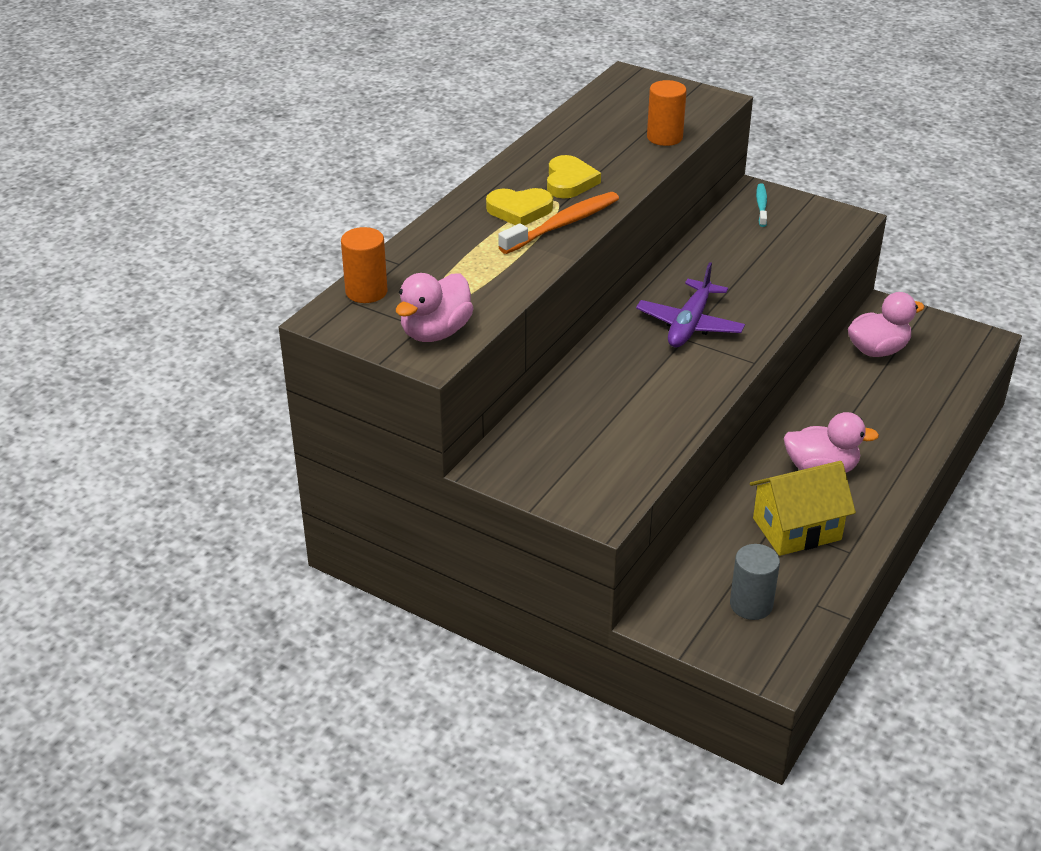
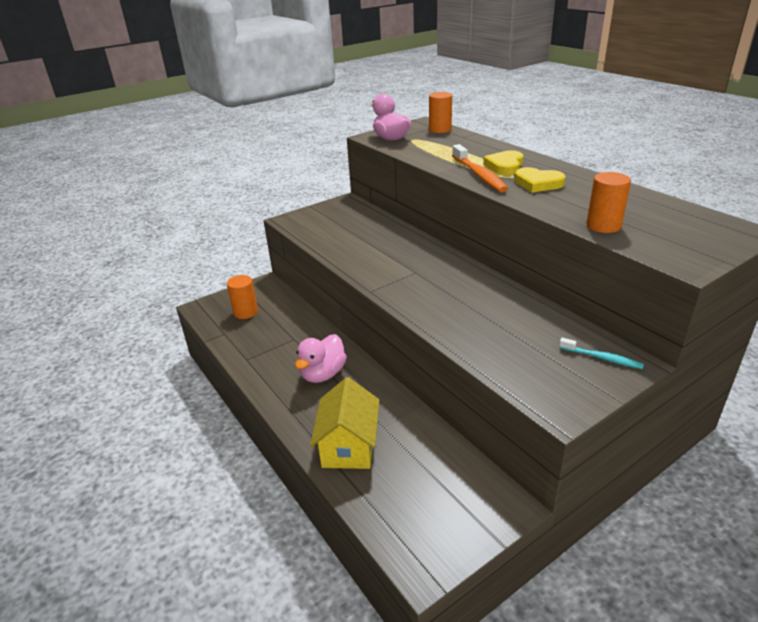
camera: 115 degrees right, 5 degrees down
purple plane [636,262,745,348] -> none
grey cylinder [730,544,780,620] -> orange cylinder [227,275,258,319]
yellow house [750,461,856,556] -> yellow house moved to [310,377,380,469]
pink duck [848,292,924,357] -> none

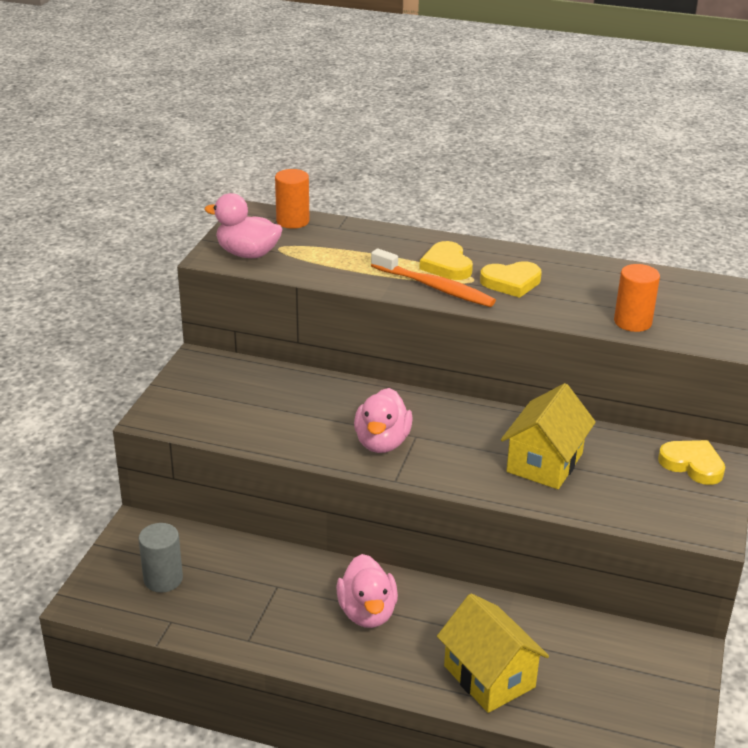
camera: 40 degrees left, 0 degrees up
orange cylinder [227,275,258,319] -> grey cylinder [139,523,183,593]
turquoise toothbrush [559,338,644,369] -> yellow heart [658,440,725,485]
none -> pink duck [354,388,413,453]
none -> yellow house [501,383,596,489]

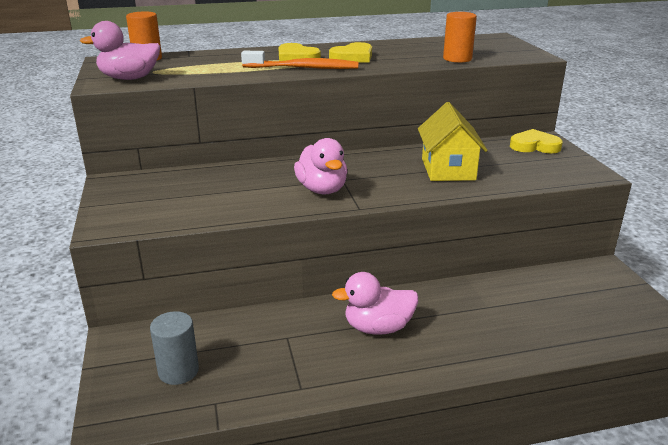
camera: 30 degrees left, 5 degrees down
pink duck [336,554,398,628] -> pink duck turned 120 degrees clockwise [332,272,418,335]
yellow house [437,593,549,713] -> none

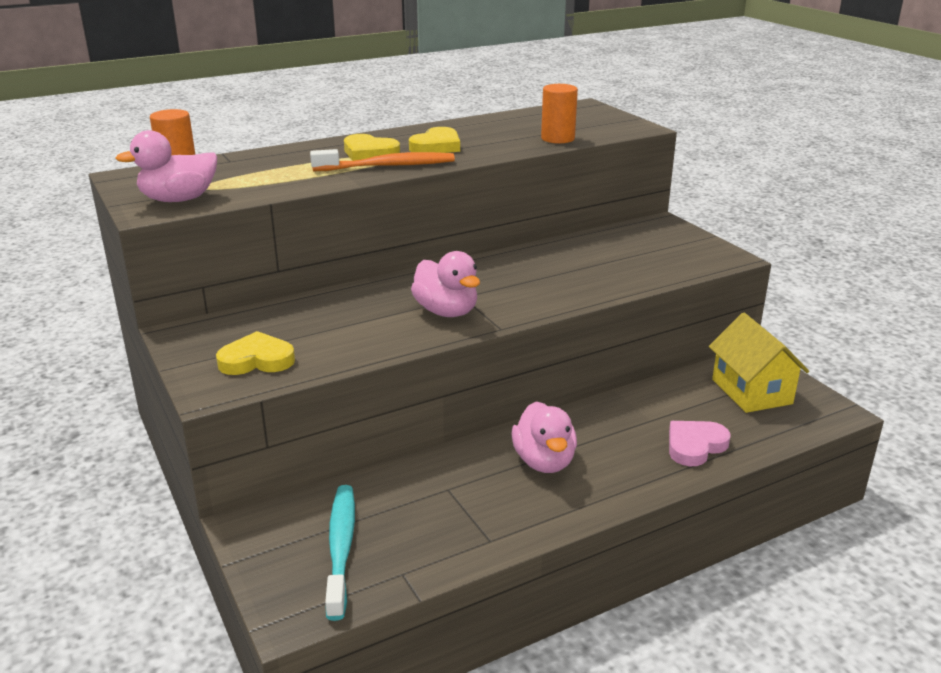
camera: 15 degrees left, 0 degrees up
grey cylinder [150,311,199,385] -> turquoise toothbrush [325,485,355,621]
pink duck [332,272,418,335] -> pink duck turned 75 degrees counterclockwise [511,401,577,473]
yellow house [418,102,488,181] -> yellow house moved to [709,313,809,413]
yellow heart [510,129,563,153] -> yellow heart moved to [216,331,295,375]
none -> pink heart [669,421,731,466]

